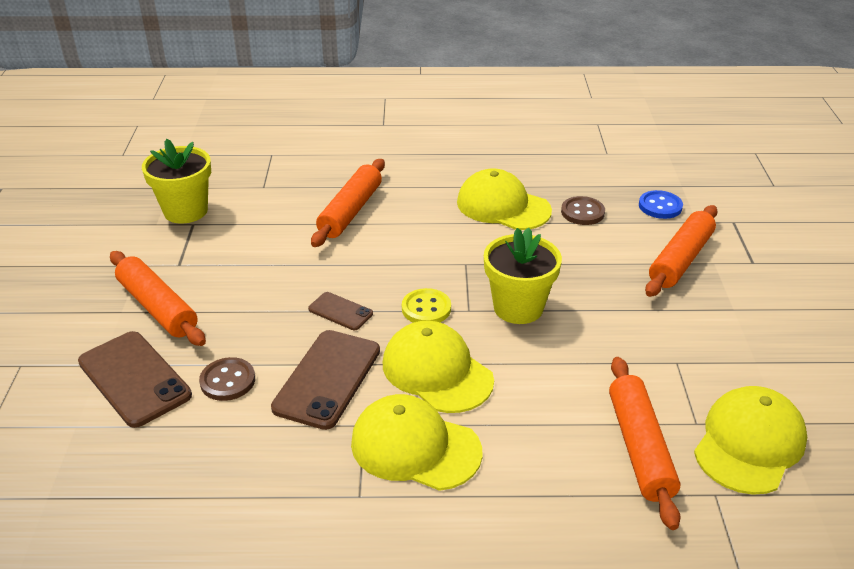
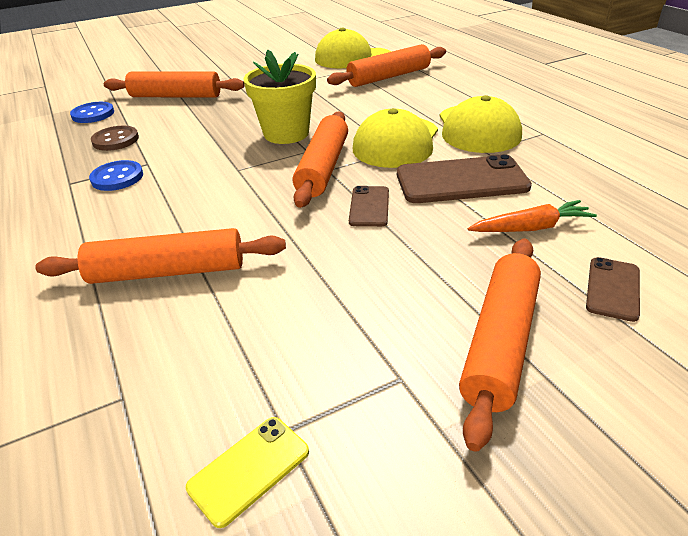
camera: 115 degrees left, 0 degrees up
brown phone [78,331,192,428] -> brown phone [586,257,640,322], size x0.53
yellow flower pot [142,139,211,224] -> yellow phone [186,417,309,528]
brown button [199,357,255,401] -> orange carrot [468,200,597,232]
yellow button [402,288,451,323] -> orange rolling pin [293,111,348,208]
yellow cap [457,168,552,230] -> blue button [89,160,143,191]

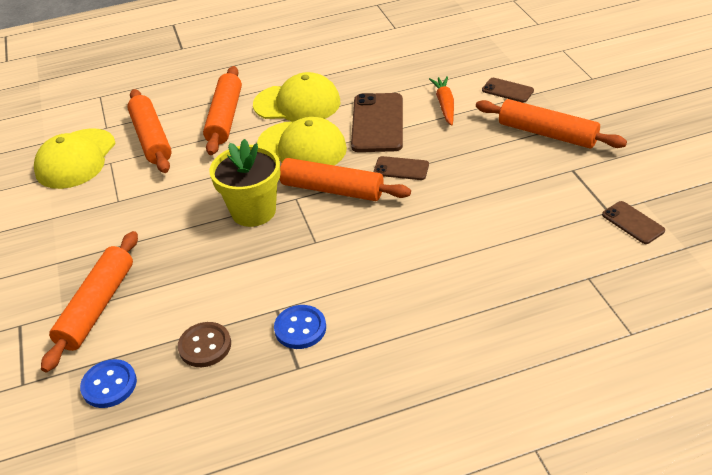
camera: 80 degrees left, 5 degrees up
orange rolling pin [35,228,286,284] -> orange rolling pin moved to [203,66,242,155]
yellow phone [186,417,309,528] -> brown phone [602,201,665,244]

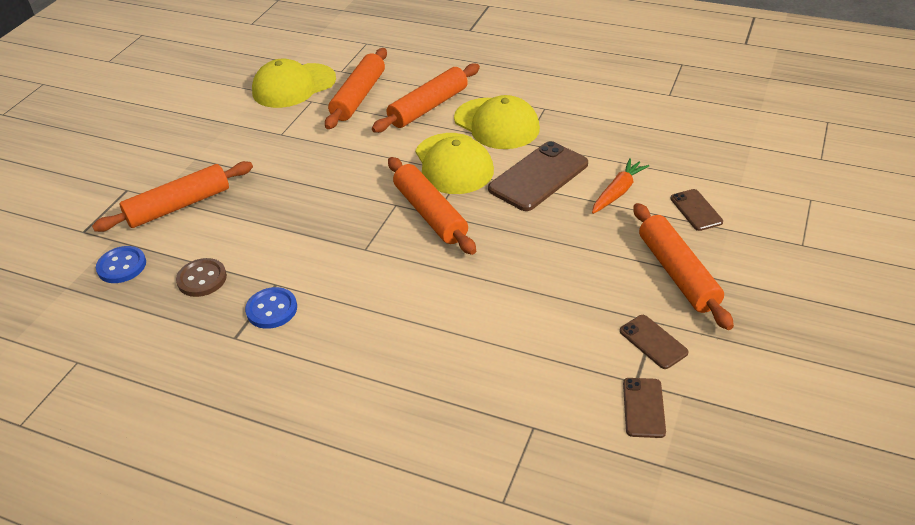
camera: 40 degrees right, 0 degrees up
yellow flower pot [209,139,281,227] -> none
brown phone [374,156,429,180] -> brown phone moved to [620,315,689,369]

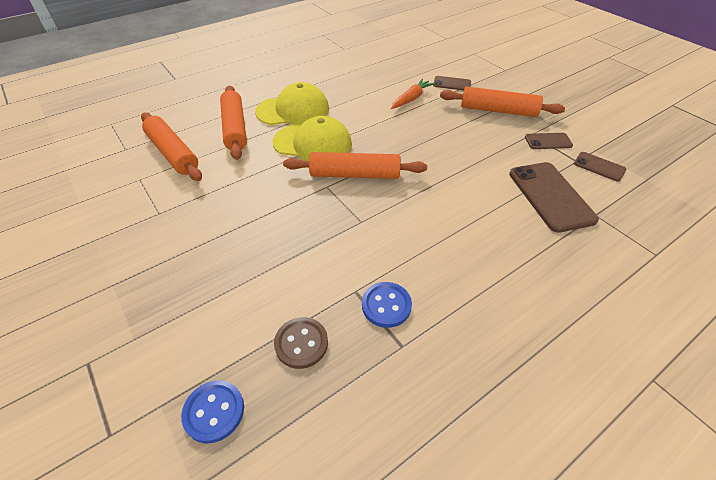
camera: 60 degrees left, 5 degrees up
orange rolling pin [92,161,253,232] -> none
yellow cap [252,59,336,108] -> none
brown phone [488,141,588,211] -> brown phone moved to [509,162,599,233]
orange carrot [592,158,649,214] -> orange carrot turned 60 degrees clockwise [391,79,435,109]

